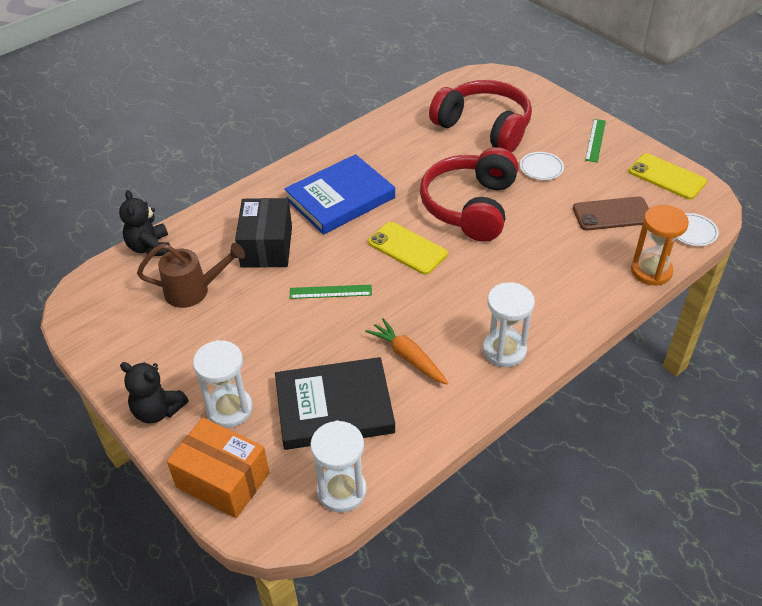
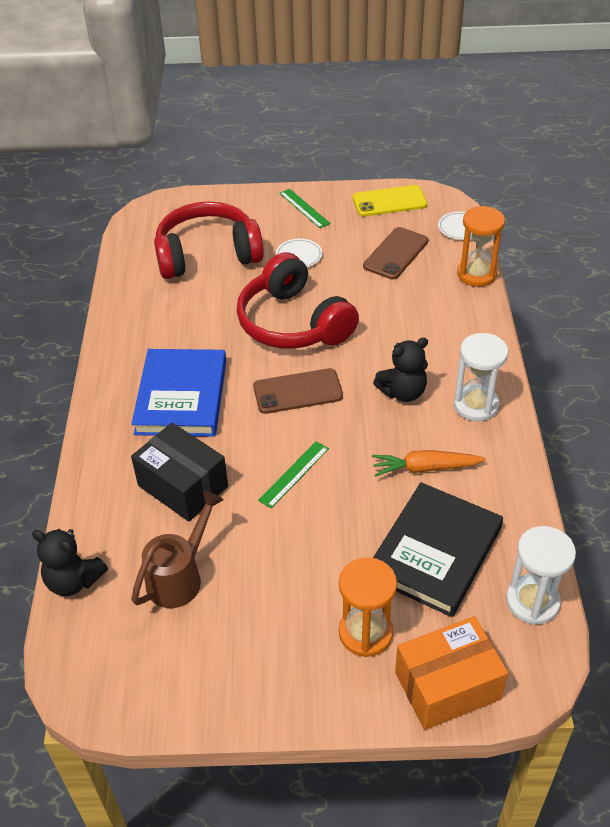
camera: 50 degrees left, 0 degrees up
black teddy bear [120,362,189,423] -> black teddy bear moved to [373,337,428,402]
white hourglass [193,340,253,428] -> orange hourglass [339,557,397,657]
yellow phone [368,222,448,275] -> brown phone [253,368,343,414]

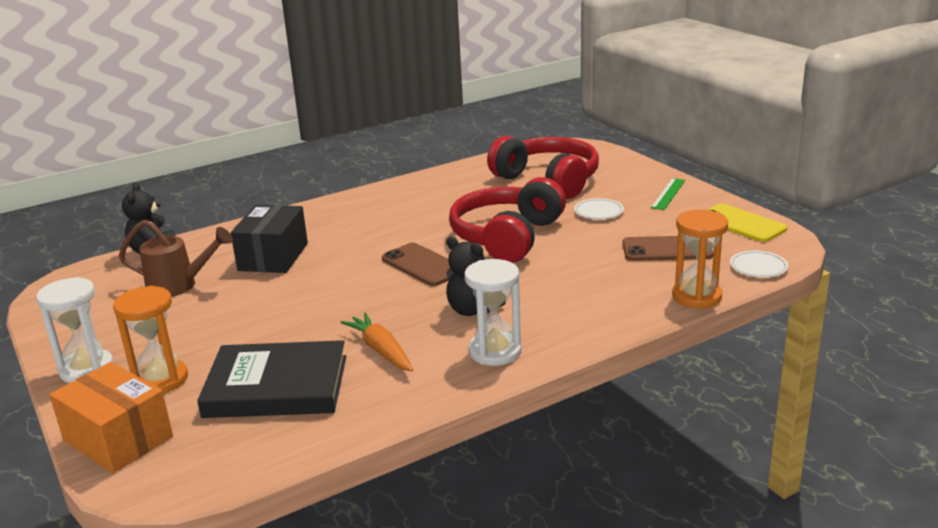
camera: 60 degrees right, 20 degrees down
blue book [131,349,226,437] -> none
green ruler [258,441,329,508] -> none
white hourglass [506,526,576,625] -> white hourglass moved to [36,277,114,383]

